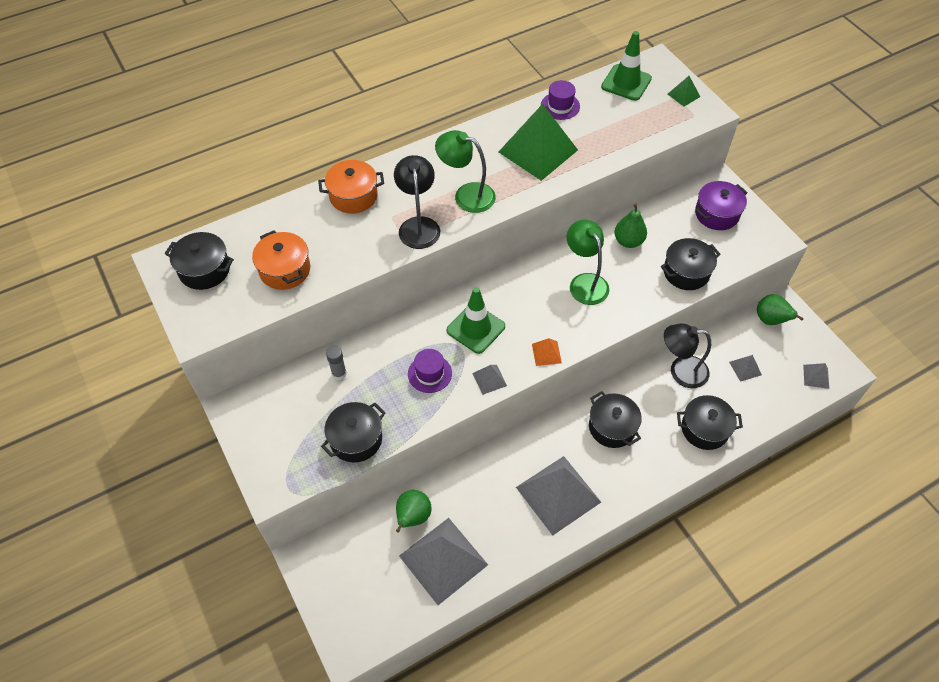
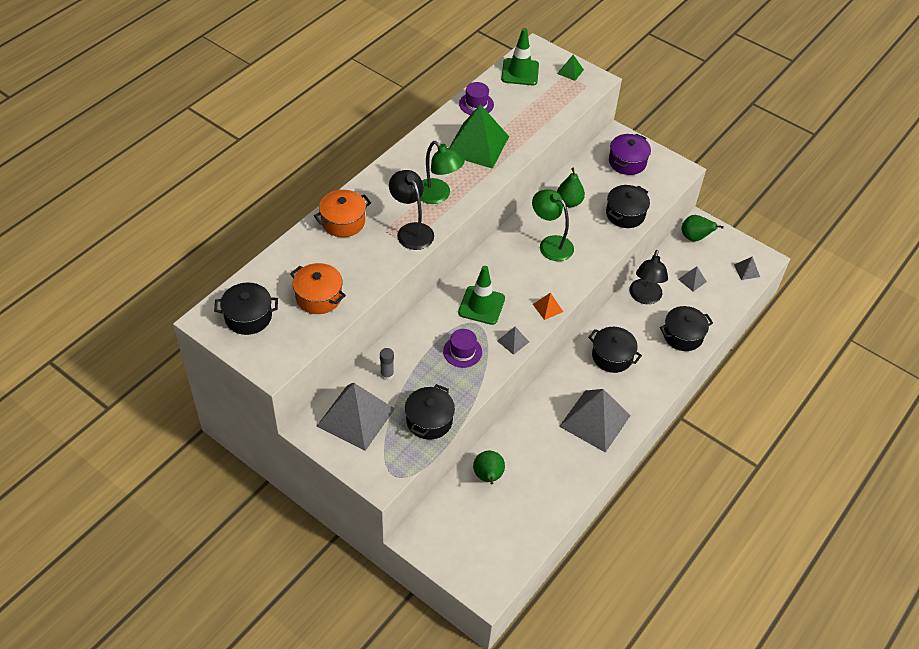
camera: 25 degrees left, 5 degrees down
grey pyramid [399,518,488,605] -> grey pyramid moved to [317,383,395,451]
green lamp [435,130,496,213] -> green lamp turned 135 degrees counterclockwise [420,141,464,204]
black lamp [664,324,711,388] -> black lamp turned 60 degrees counterclockwise [630,250,668,304]

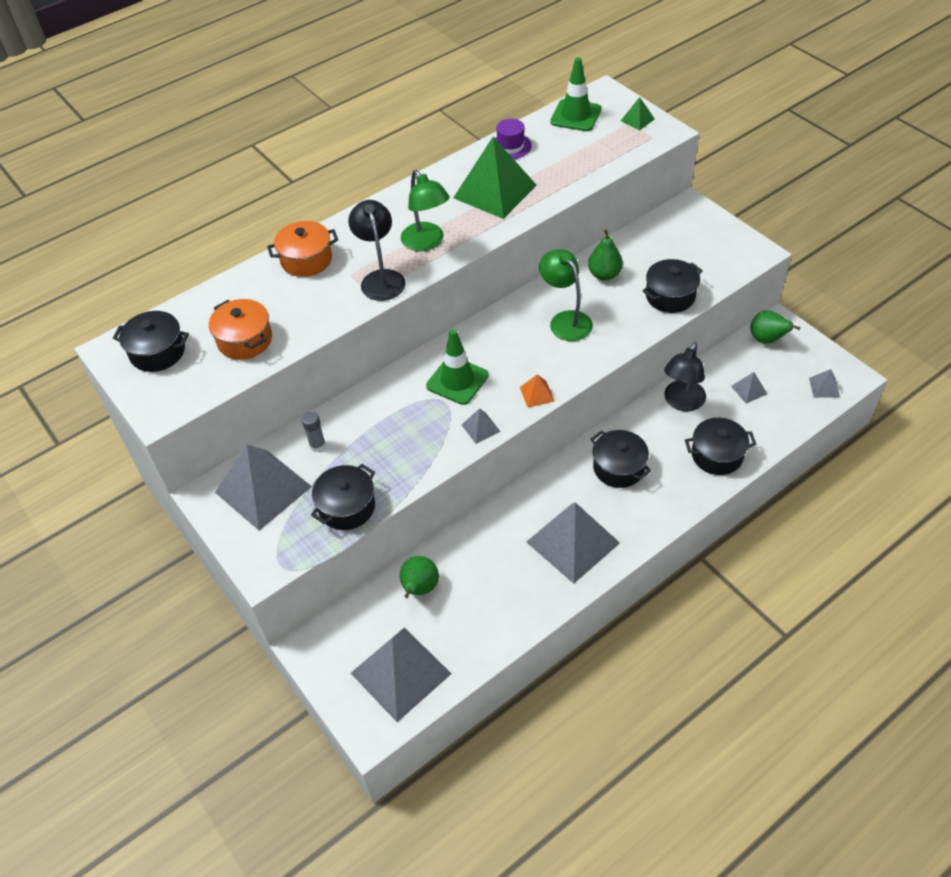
camera: 20 degrees right, 0 degrees up
purple hat [443,329,482,368] -> none
purple pot [609,134,651,175] -> none
none -> grey pyramid [351,627,451,722]

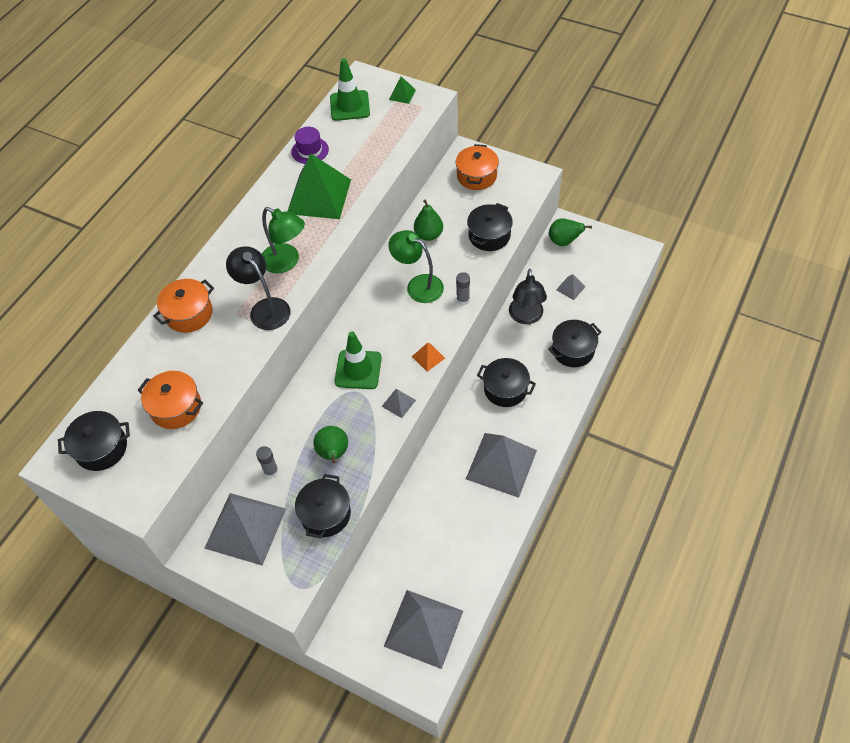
camera: 25 degrees left, 5 degrees up
green pear [400,556,439,598] -> green pear moved to [313,426,348,463]
grey pyramid [809,369,840,398] -> none
none -> orange pot [456,144,499,190]
none -> grey glue stick [456,272,470,305]

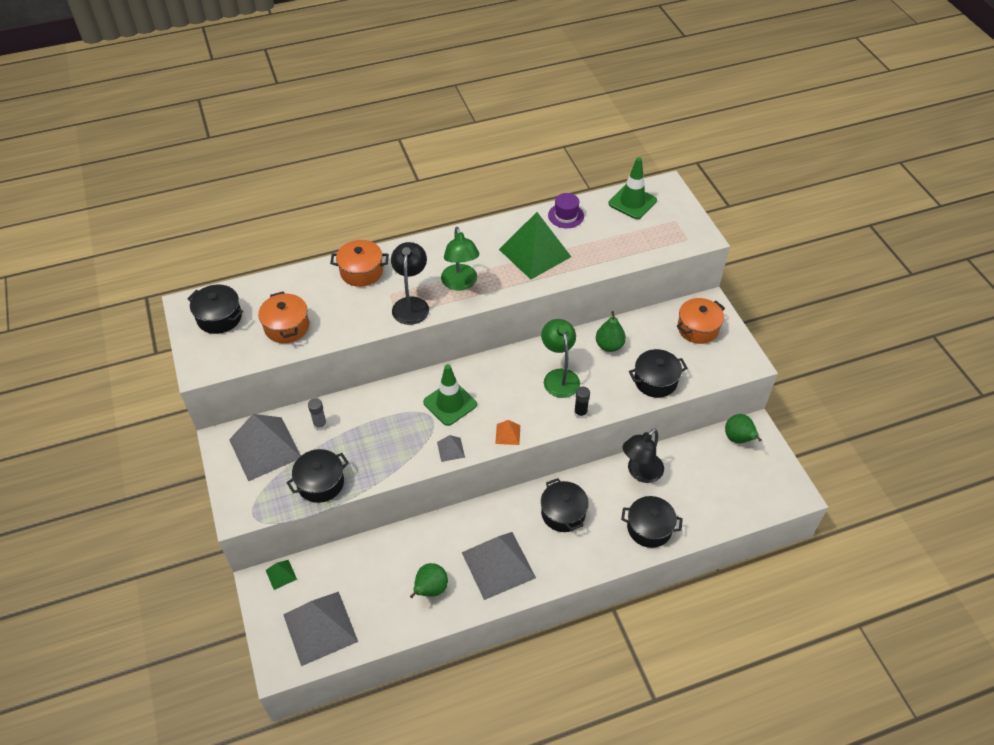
camera: 40 degrees right, 5 degrees down
green pear [313,426,348,463] -> green pear moved to [410,563,448,598]
green pyramid [389,76,416,104] -> green pyramid moved to [266,560,297,590]
grey glue stick [456,272,470,305] -> black glue stick [574,387,590,419]
grey pyramid [556,274,586,300] -> none

